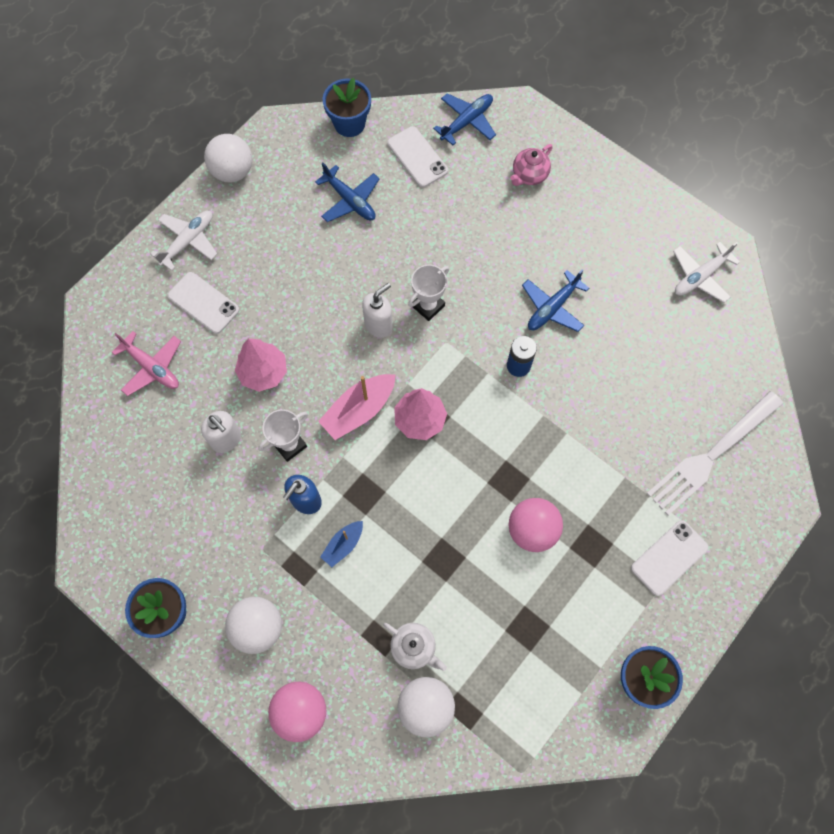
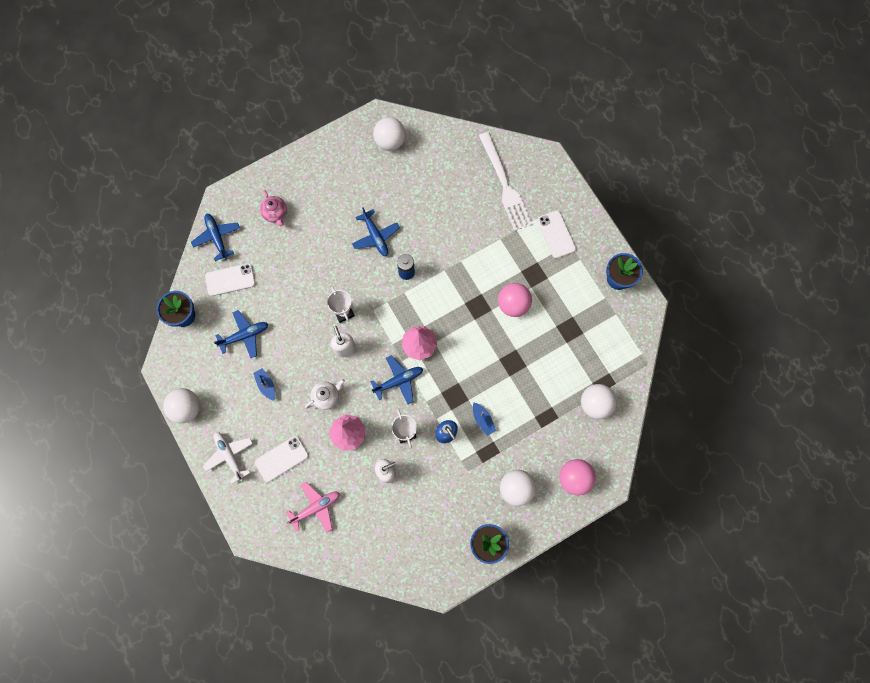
camera: 70 degrees left, 5 degrees up
pink boat [318,374,395,440] -> blue plane [371,355,423,404]
white teapot [383,623,447,671] -> white teapot moved to [305,379,345,410]
white plane [673,242,740,303] -> white ball [373,117,406,151]
none -> blue boat [253,368,275,401]

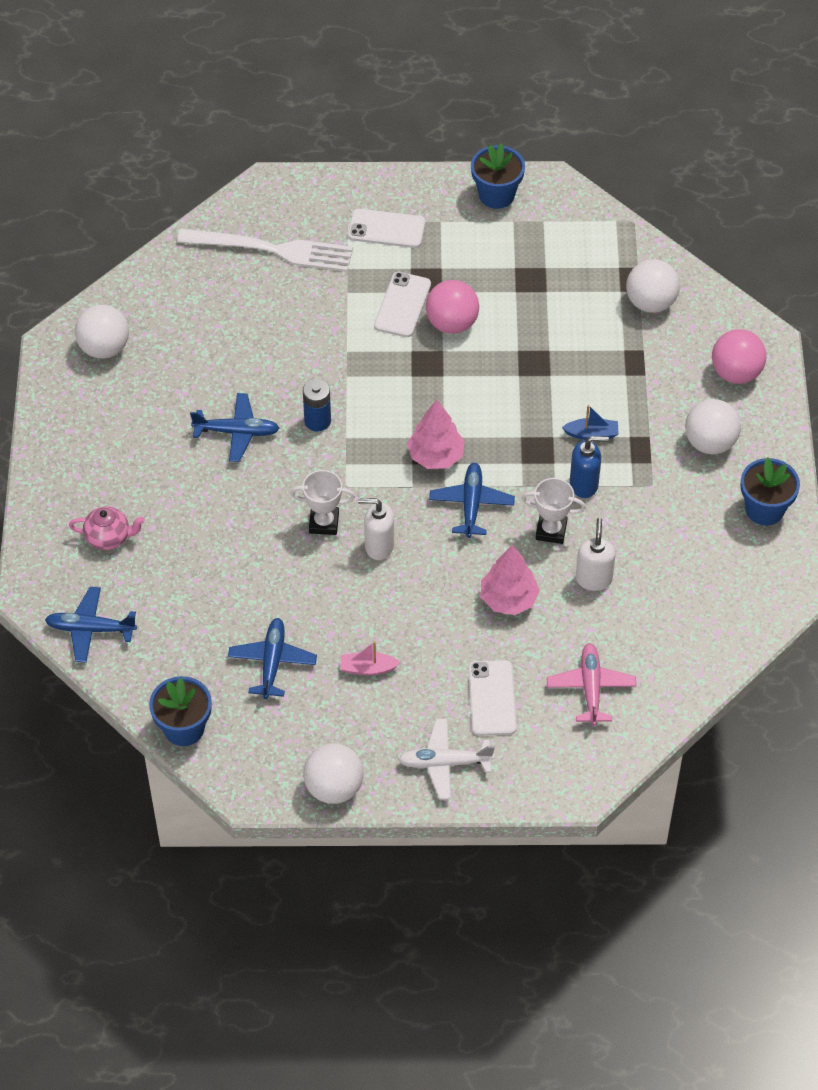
camera: 60 degrees left, 20 degrees down
white phone [205,263,256,296] -> white phone moved to [374,272,431,337]
blue boat [253,368,275,401] -> pink boat [341,641,401,675]
white teapot [305,379,345,410] -> none

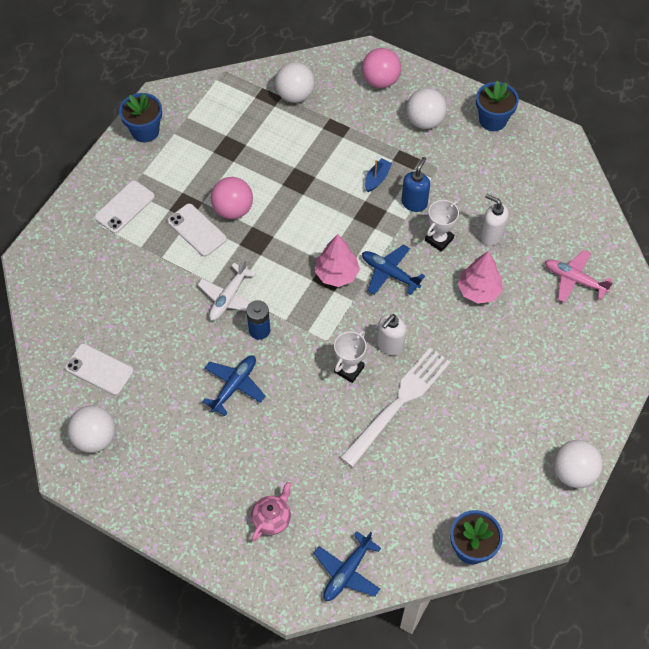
camera: 60 degrees left, 5 degrees up
white fork [177,229,353,272] -> white fork moved to [340,348,451,467]
blue plane [228,618,317,699] -> none
pink boat [341,641,401,675] -> none
white plane [398,719,495,799] -> white plane moved to [197,259,257,320]
white phone [468,660,517,736] -> white phone moved to [65,344,134,395]

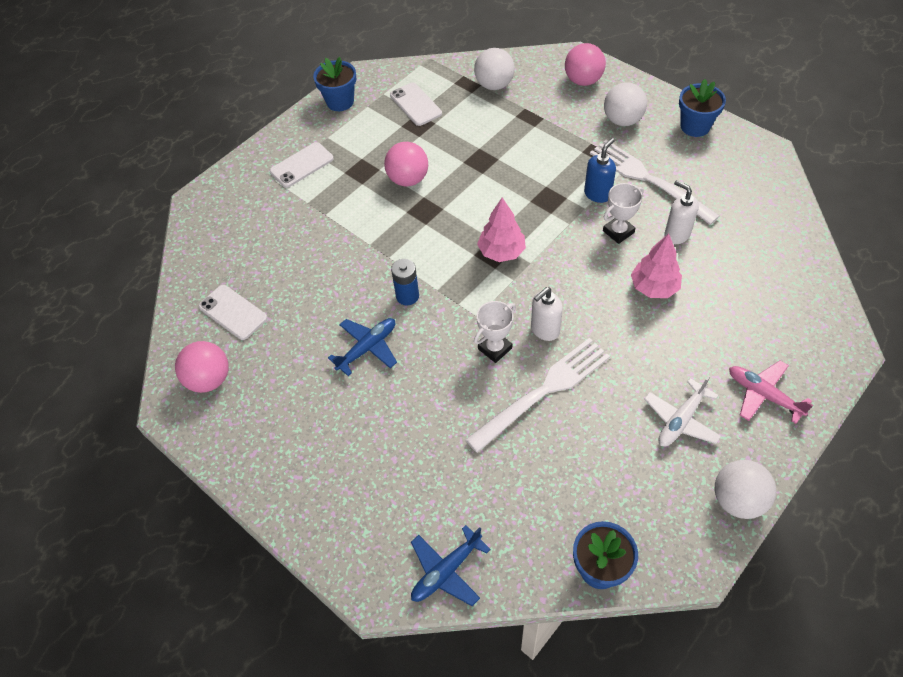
camera: 15 degrees right, 5 degrees down
white ball [67,405,116,453] -> pink ball [175,341,229,393]
white phone [167,204,227,257] -> white phone moved to [390,82,442,126]
white plane [197,259,257,320] -> white plane moved to [644,376,721,447]
pink teapot [251,482,291,541] -> none
blue plane [362,244,425,295] -> none
blue boat [365,158,392,192] -> none
pink plane [545,250,613,303] -> pink plane moved to [729,361,813,424]
none -> white fork [590,140,720,225]

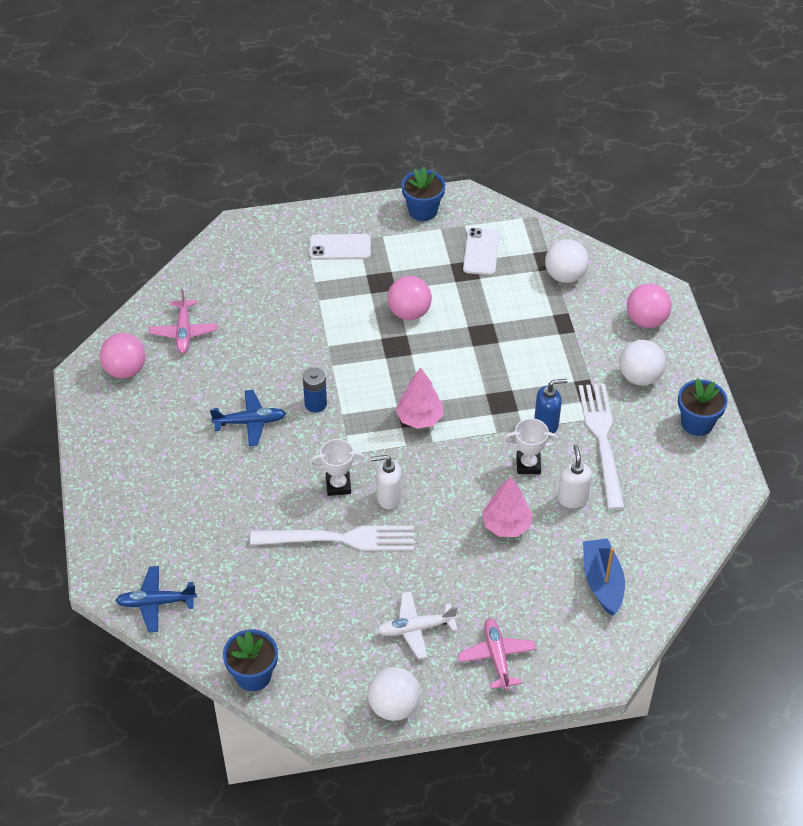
camera: 35 degrees right, 5 degrees down
white phone [199,285,267,340] -> pink plane [149,289,217,354]
none -> blue boat [583,538,625,615]

